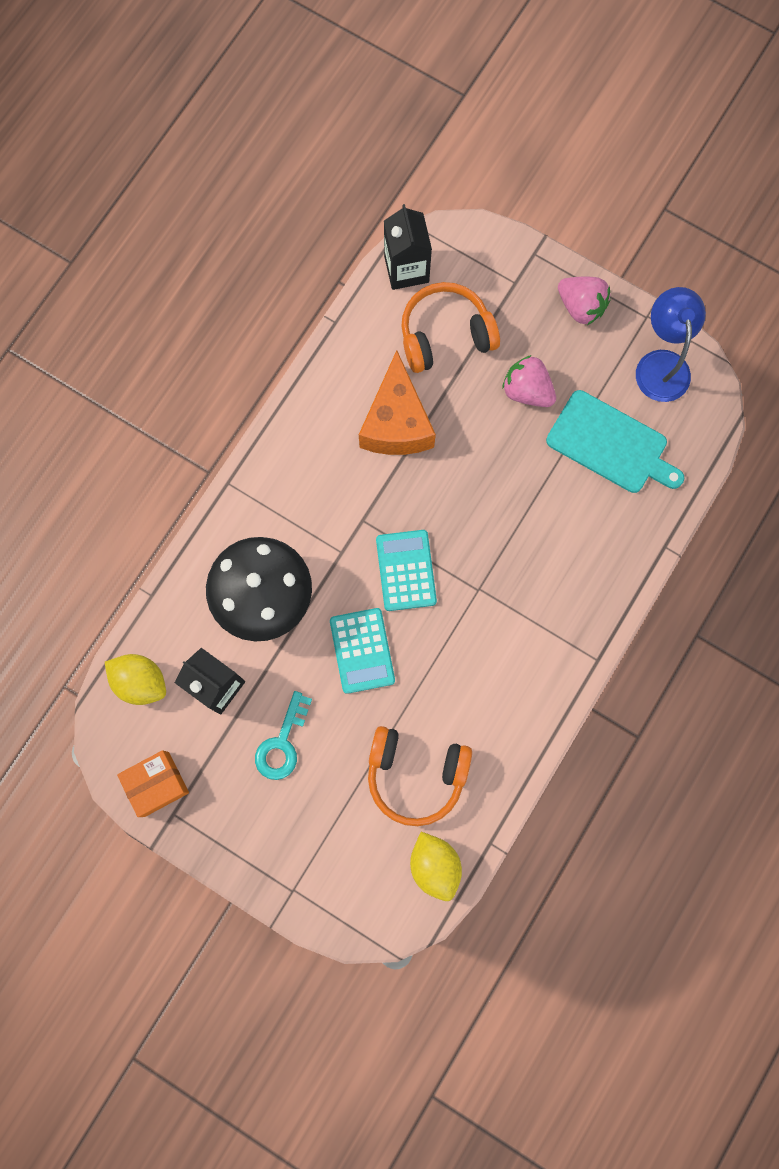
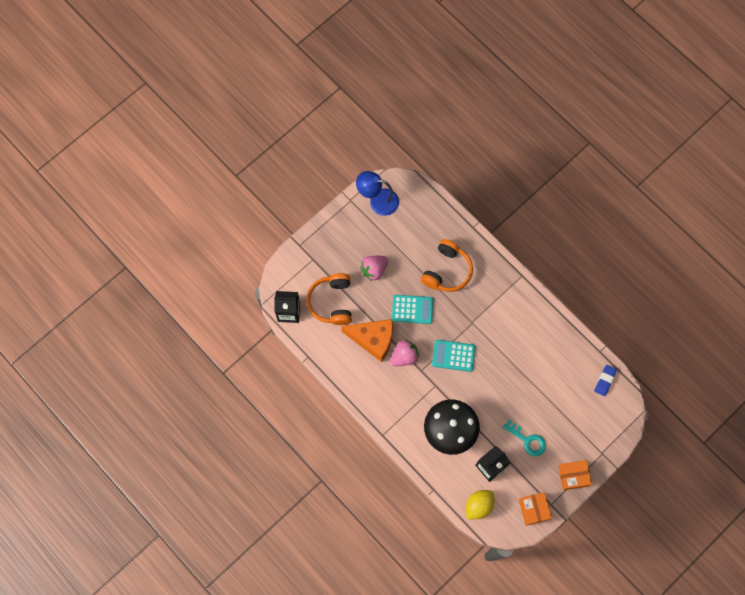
camera: 75 degrees left, 5 degrees down
turquoise calculator [330,608,395,694] -> turquoise calculator moved to [392,295,433,324]
orange headphones [368,726,472,826] -> orange headphones moved to [421,239,473,292]
yellow lemon [410,832,462,901] -> blue eraser [594,365,617,396]
turquoise cutting board [546,390,684,493] -> none
pink strawberry [558,277,610,325] -> pink strawberry moved to [390,340,419,366]
none -> orange box [558,460,592,490]

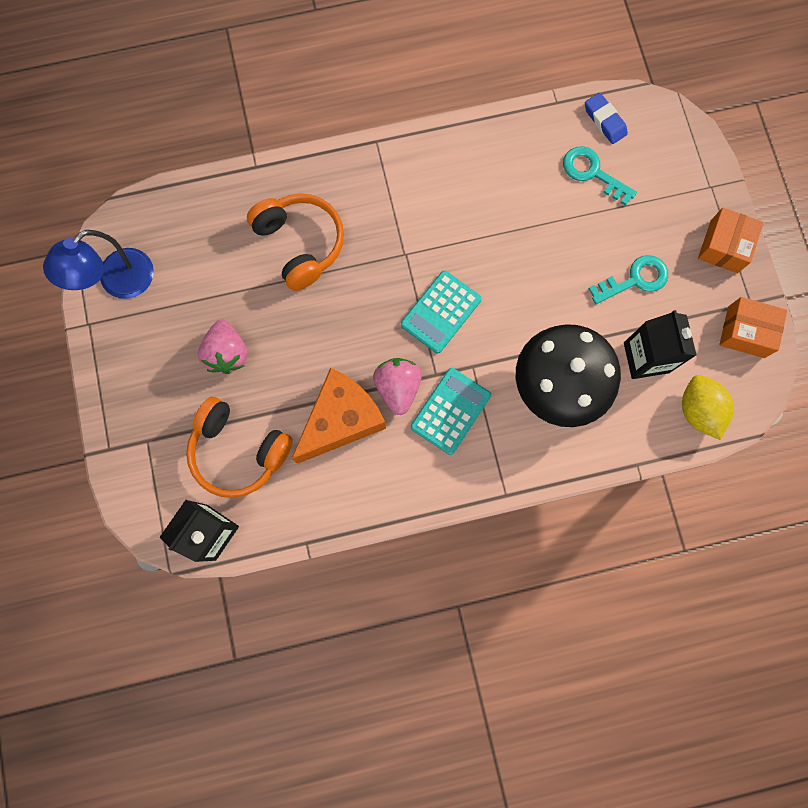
camera: 60 degrees left, 5 degrees up
turquoise calculator [392,295,433,324] -> turquoise calculator moved to [410,368,491,455]
none -> turquoise key [563,146,637,206]

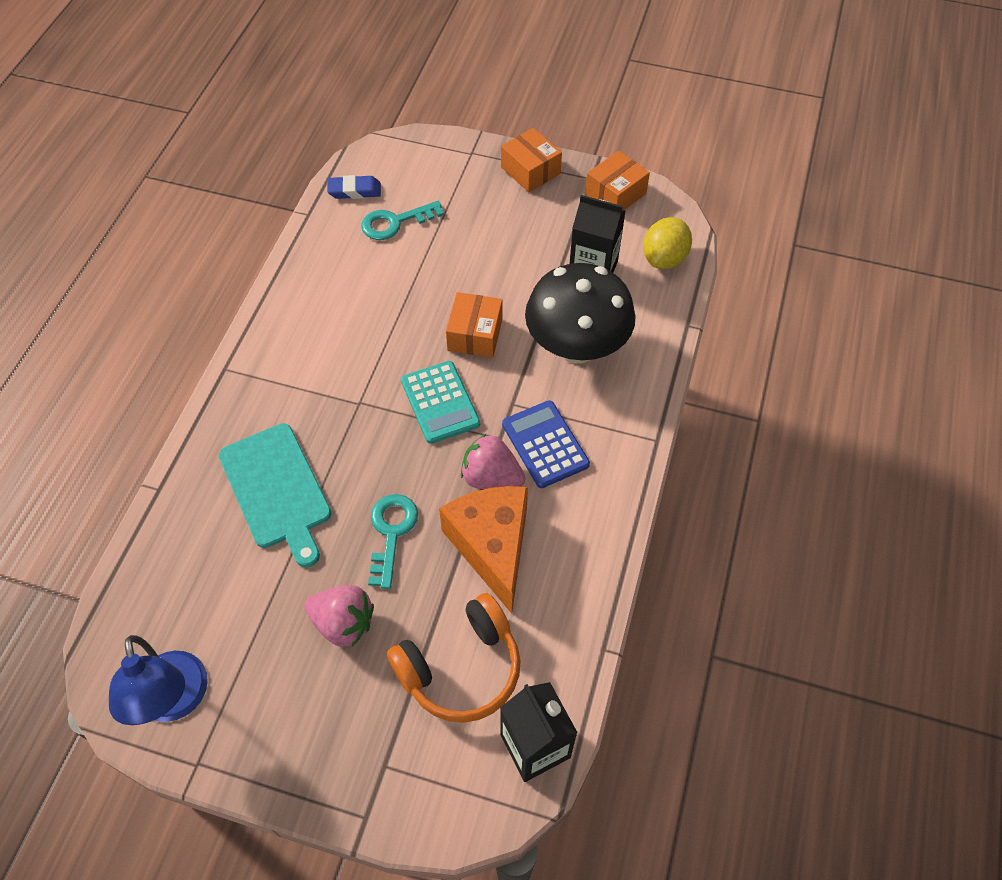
camera: 60 degrees left, 20 degrees down
orange headphones [247,194,344,291] -> turquoise cutting board [219,423,331,567]
turquoise calculator [410,368,491,455] -> blue calculator [502,400,590,488]
turquoise key [589,255,668,304] -> turquoise key moved to [368,494,418,589]
yellow lemon [682,375,734,440] -> yellow lemon turned 75 degrees counterclockwise [643,217,692,269]
none -> orange box [446,292,503,358]

